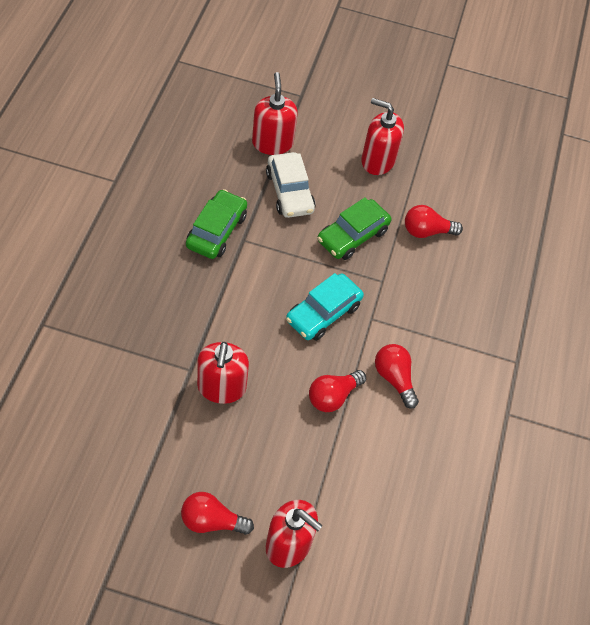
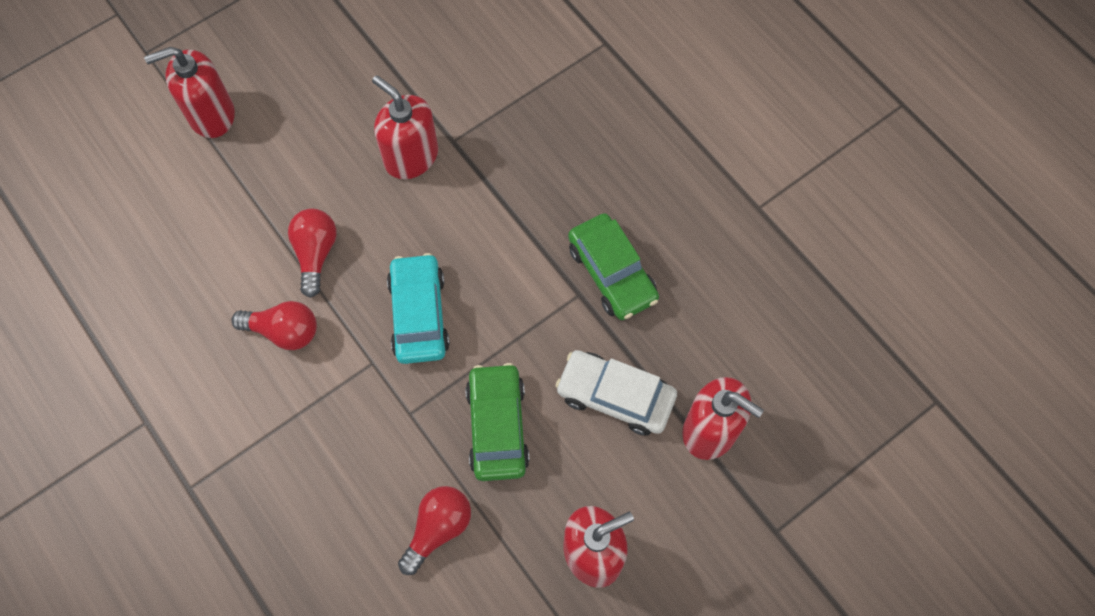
camera: 135 degrees right, 10 degrees up
red light bulb [181,492,254,535] -> none

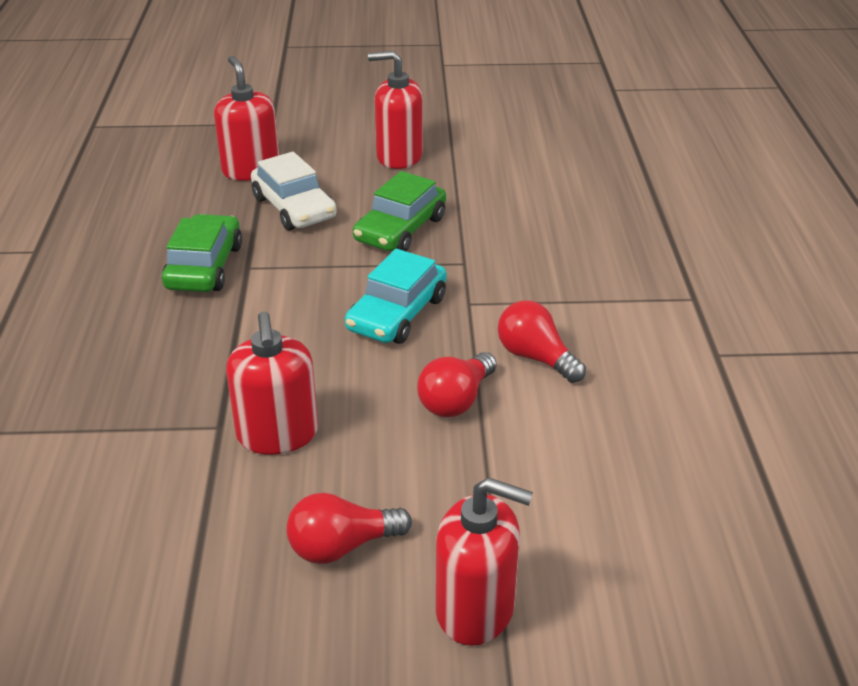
camera: 145 degrees left, 30 degrees down
red light bulb [398,486,471,575] -> red light bulb moved to [286,493,412,564]

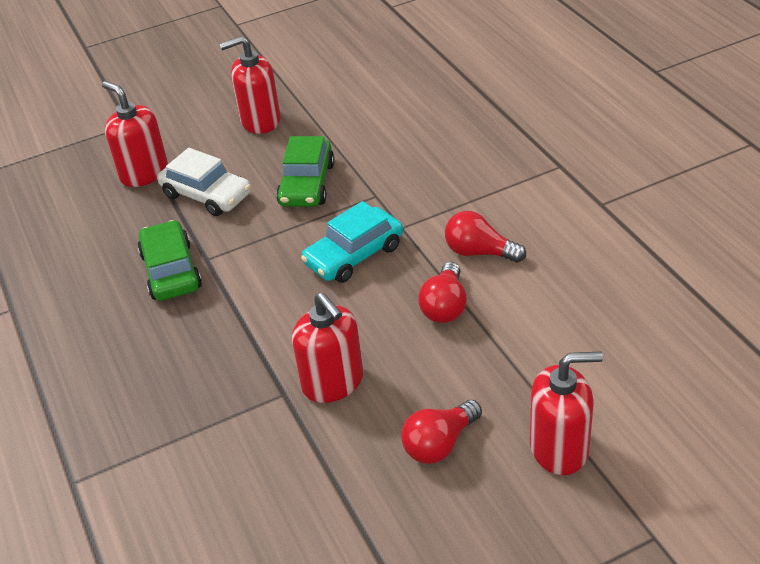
camera: 20 degrees left, 5 degrees up
turquoise car [345,249,447,344] -> turquoise car turned 45 degrees clockwise [301,201,403,283]

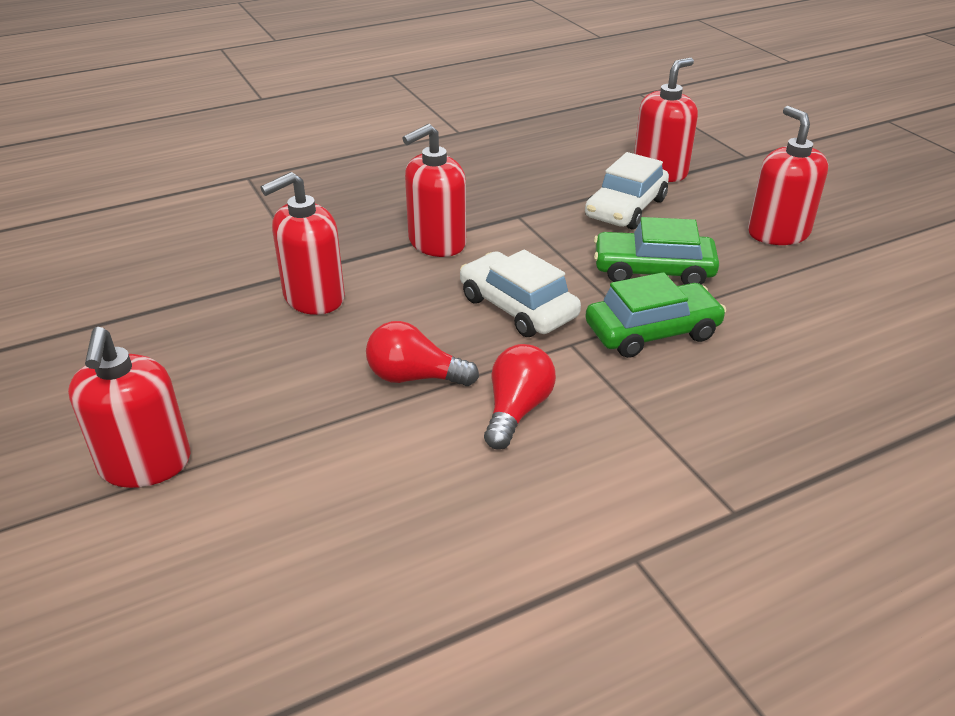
camera: 85 degrees right, 5 degrees down
green car [137,220,202,301] -> green car moved to [585,272,726,358]
turquoise car [301,201,403,283] -> white car [460,250,581,337]
red light bulb [401,400,482,464] -> none
none -> red soap dispenser [402,124,466,257]

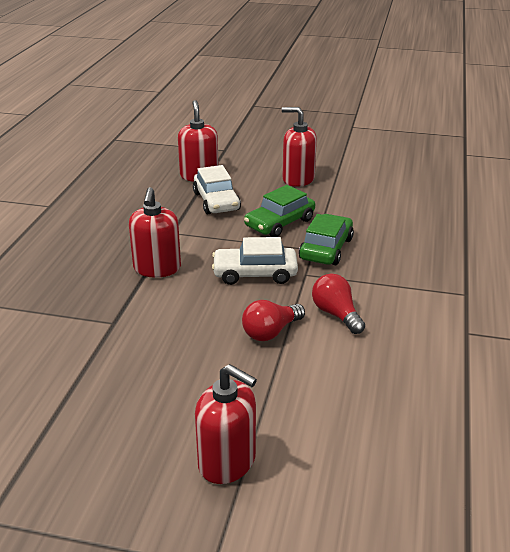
camera: 50 degrees left, 5 degrees down
red soap dispenser [261,172,345,315] -> none

